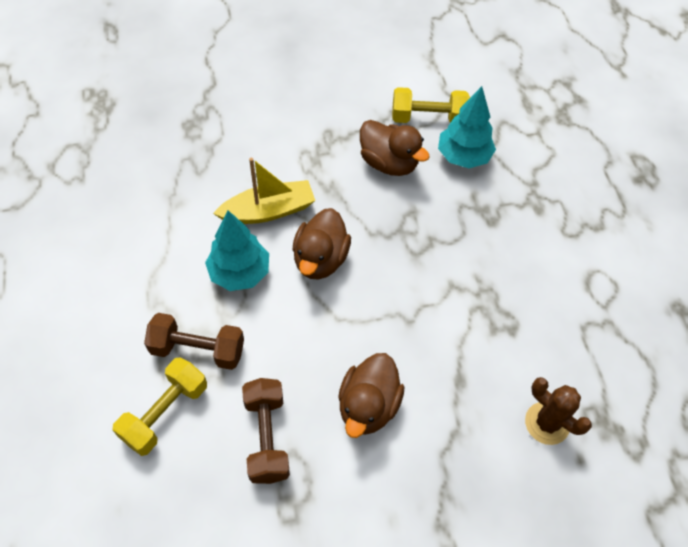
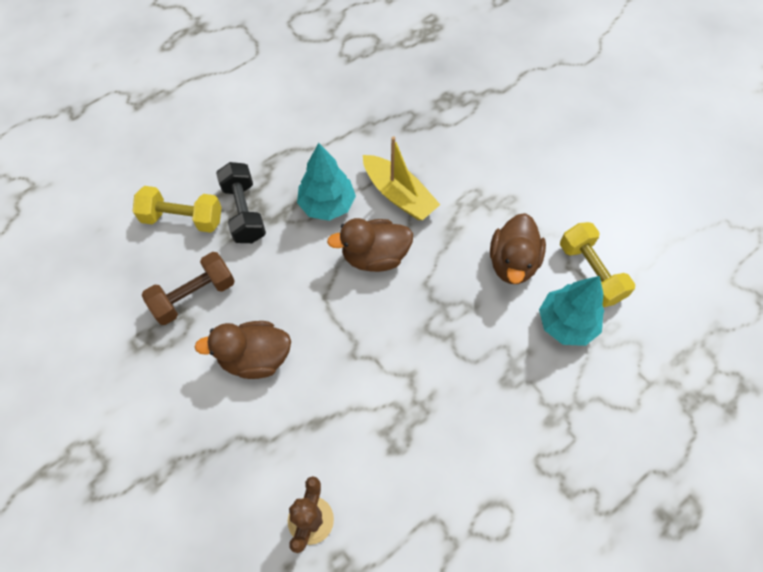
camera: 65 degrees right, 5 degrees up
brown dumbbell [144,313,244,370] -> black dumbbell [216,162,266,243]

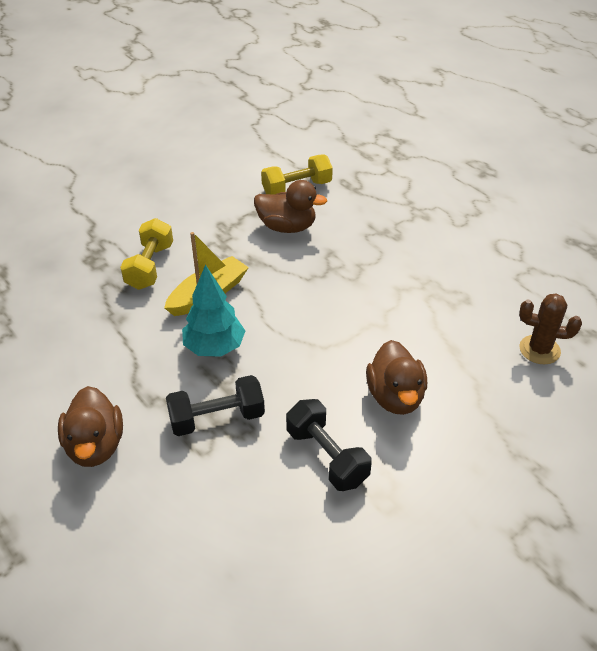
camera: 90 degrees left, 20 degrees down
yellow dumbbell [133,186,222,233] -> yellow dumbbell moved to [120,218,173,290]
brown dumbbell [142,252,235,325] -> black dumbbell [286,399,372,491]
brown duck [327,218,413,272] -> brown duck moved to [58,386,123,467]
turquoise tree [539,276,604,346] -> none

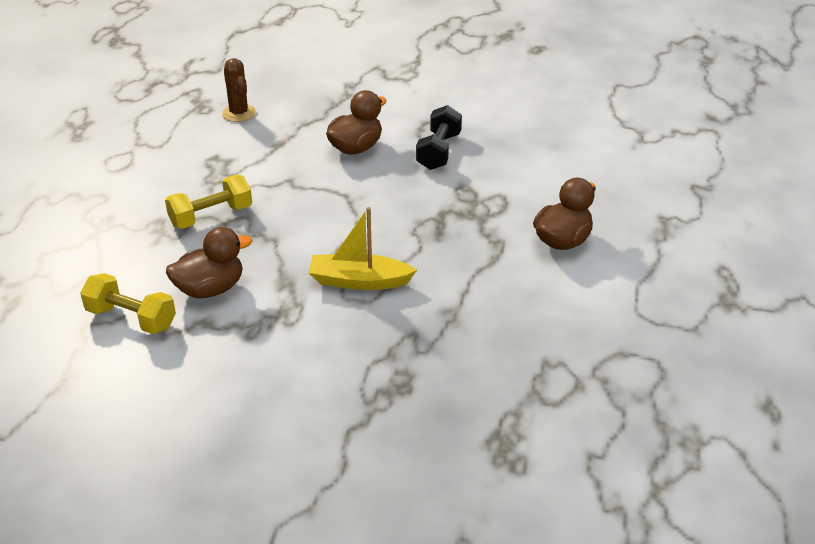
camera: 130 degrees left, 5 degrees down
yellow dumbbell [120,218,173,290] -> yellow dumbbell moved to [165,175,252,229]
black dumbbell [166,375,265,436] -> none
turquoise tree [182,264,245,357] -> none
brown duck [254,180,327,233] -> brown duck turned 90 degrees clockwise [166,227,252,298]

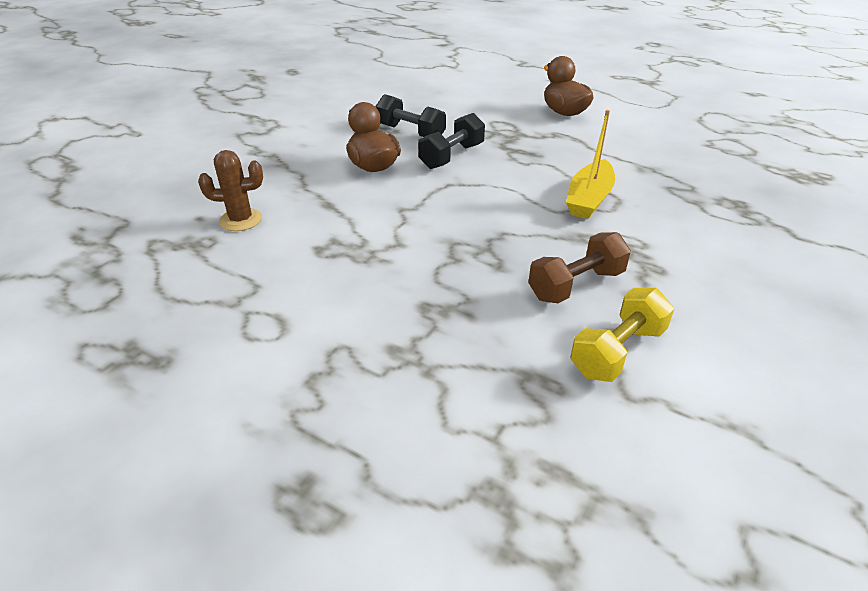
camera: 70 degrees left, 0 degrees up
yellow dumbbell [165,175,252,229] -> none
brown duck [166,227,252,298] -> brown dumbbell [528,232,631,303]
none -> black dumbbell [418,113,485,169]

